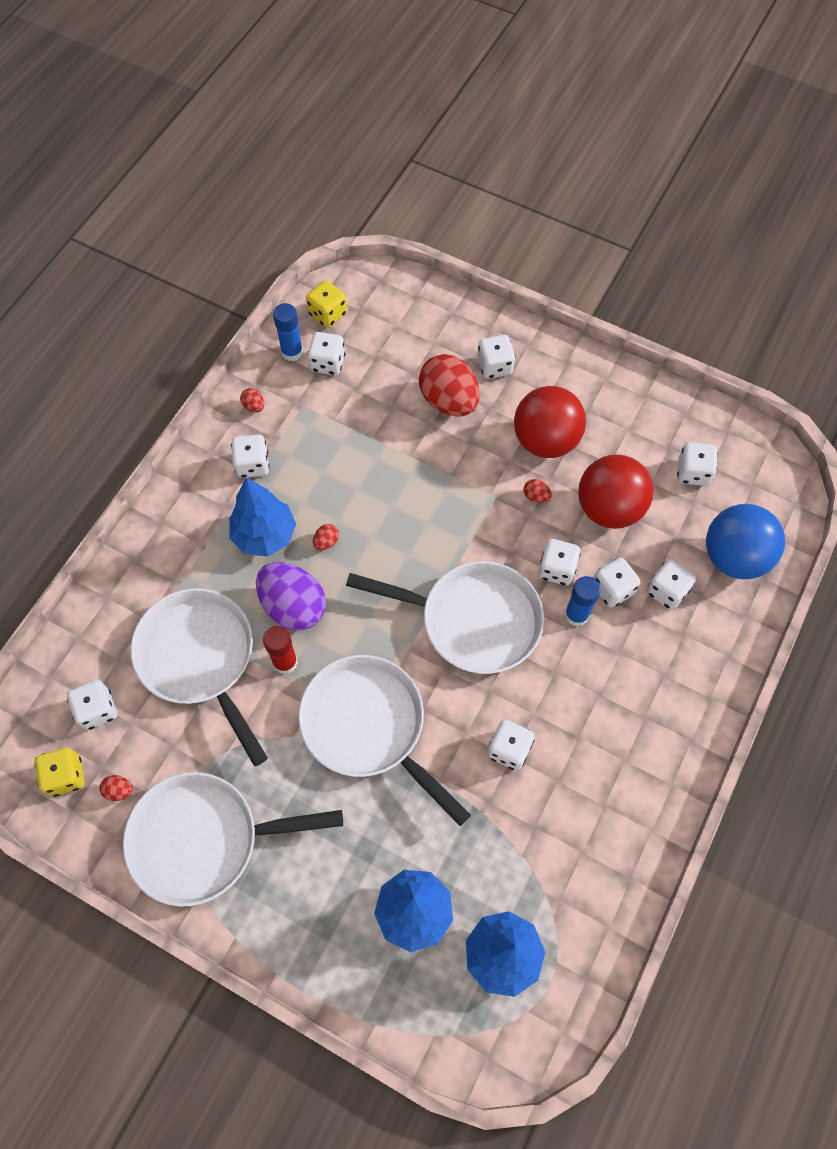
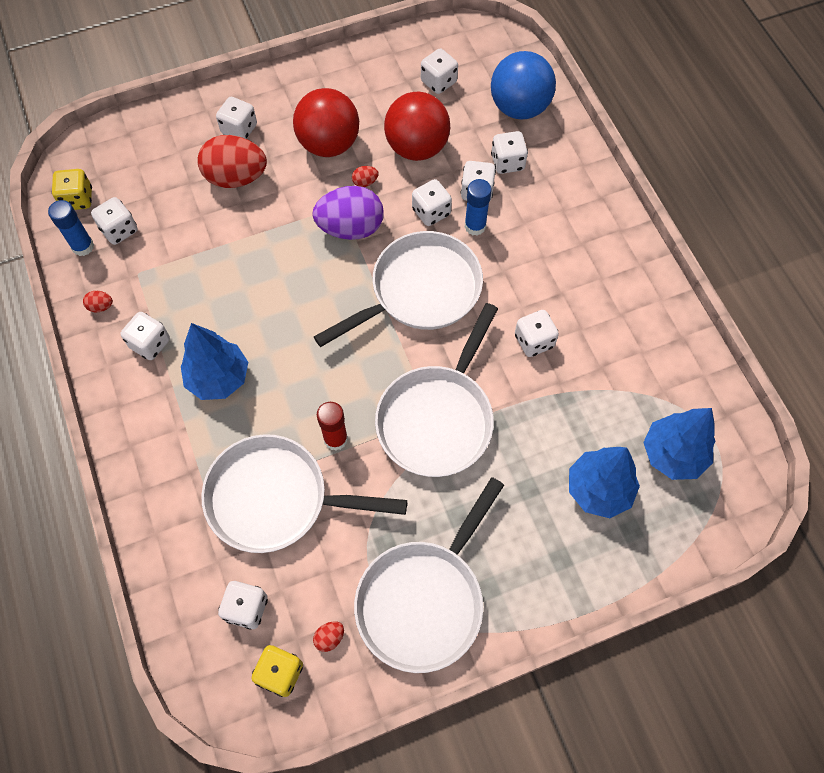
camera: 50 degrees left, 0 degrees up
purple egg [256,562,326,631] -> purple egg moved to [312,186,384,240]
white pan [298,655,471,826] -> white pan turned 60 degrees counterclockwise [375,303,498,477]
red egg [313,524,339,550] -> none

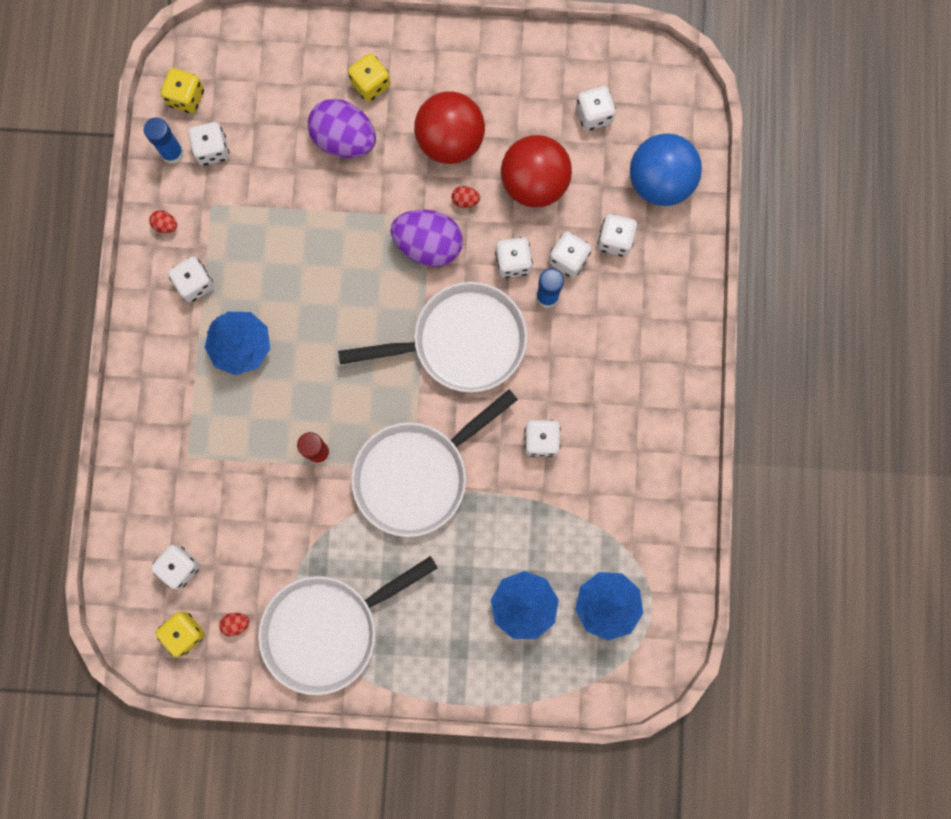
camera: 25 degrees right, 15 degrees up
red egg [197,135,267,188] -> purple egg [307,99,376,158]
white pan [201,434,407,553] -> none
white dice [216,97,257,139] -> yellow dice [348,53,390,102]

